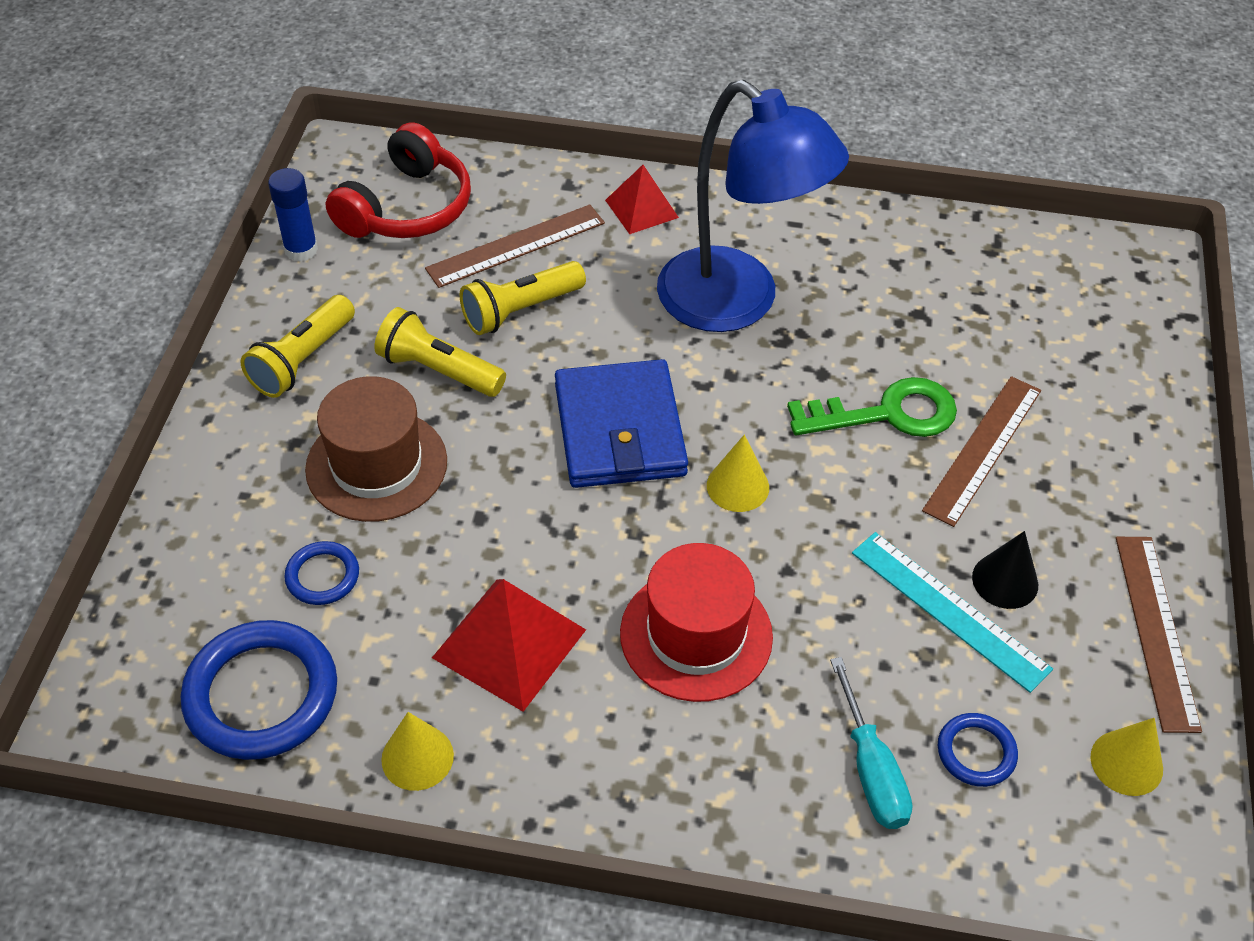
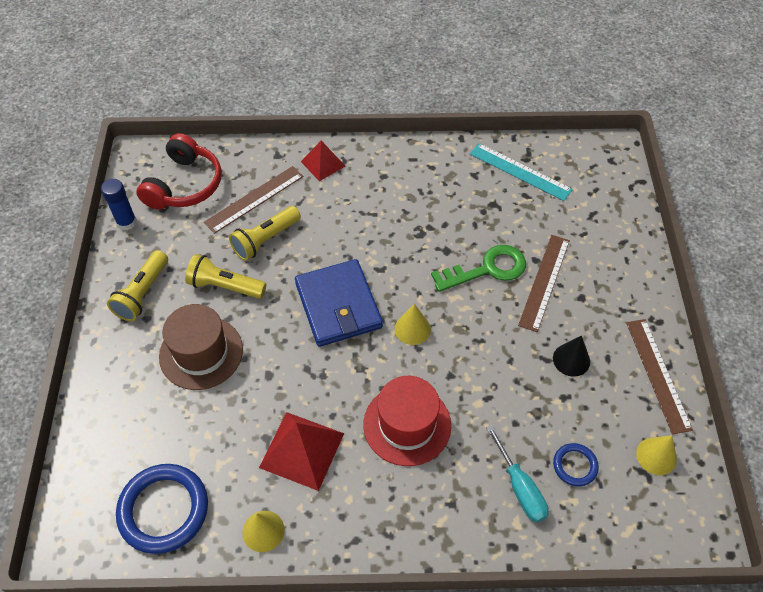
camera: 10 degrees left, 5 degrees up
blue ring [284,541,359,605] -> none
blue lamp [657,80,849,332] -> none
turquoise ruler [852,532,1053,693] -> turquoise ruler moved to [470,143,573,201]

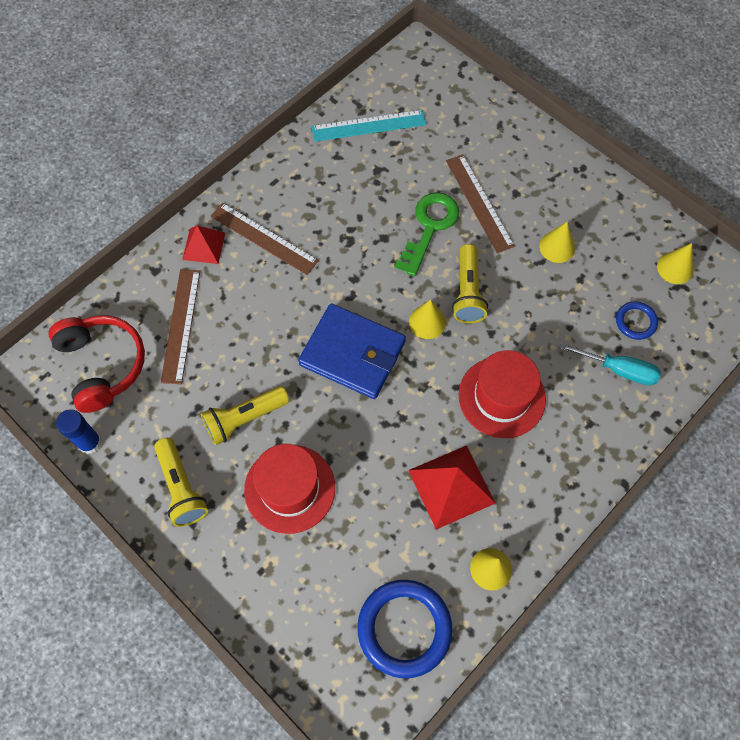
camera: 45 degrees left, 10 degrees up
brown hat [159,304,243,390] -> red hat [244,444,335,534]
yellow flashlight [229,206,301,261] -> yellow flashlight moved to [452,244,488,323]
black cone [553,335,590,377] -> yellow cone [539,222,575,263]
brown ruler [626,319,693,434] -> brown ruler moved to [211,202,319,275]

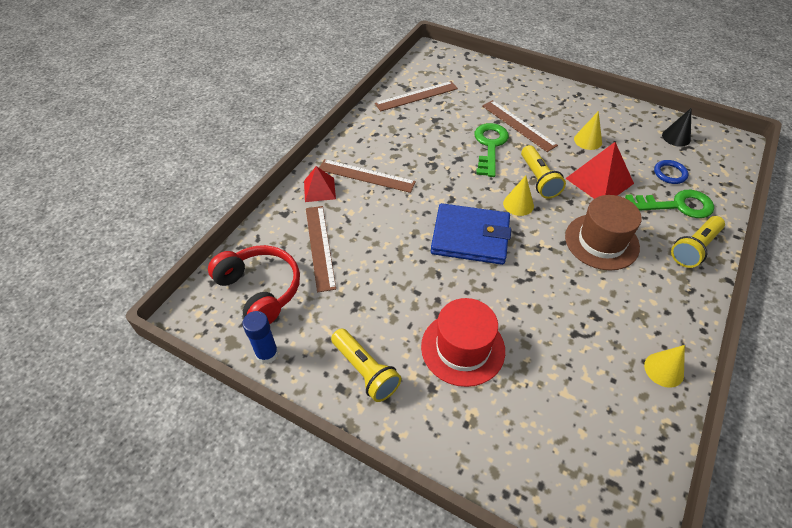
camera: 15 degrees left, 15 degrees down
yellow flashlight [201,386,289,445] -> yellow flashlight moved to [671,216,725,268]
turquoise ruler [311,110,426,142] -> brown ruler [375,81,458,111]
blue ring [357,580,453,678] -> none
red pyramid [408,445,496,529] -> red pyramid moved to [565,142,634,199]
red hat [459,350,546,438] -> brown hat [565,195,642,271]
turquoise screwdriver [559,343,661,386] -> green key [625,190,714,218]
yellow cone [657,243,694,284] -> black cone [662,108,692,147]

